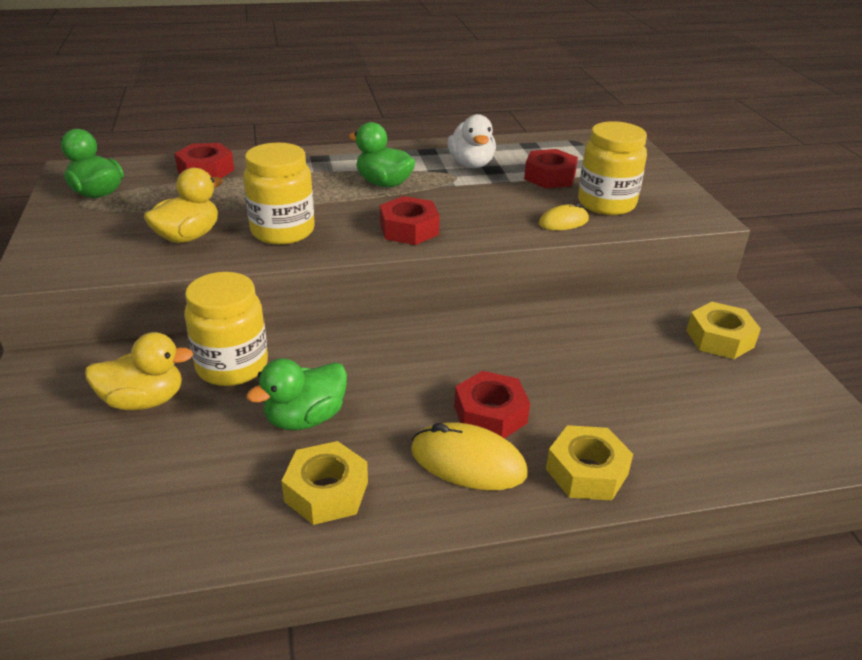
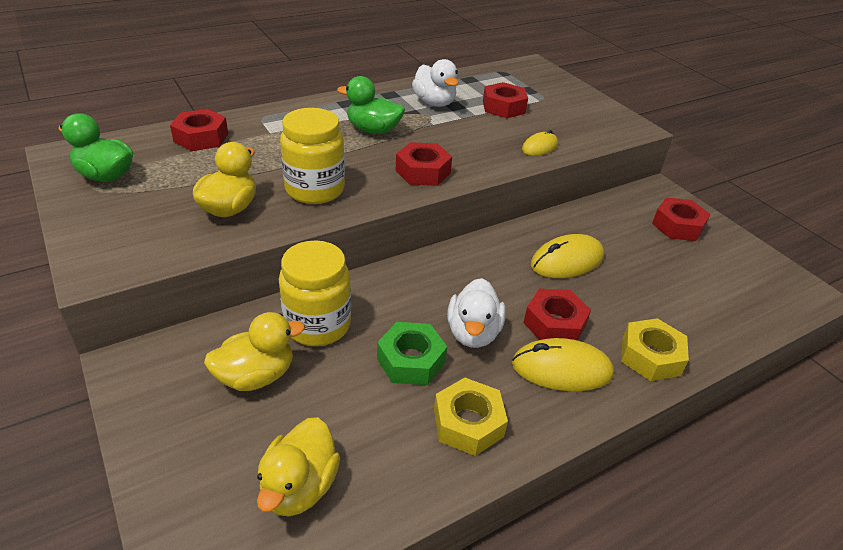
camera: 20 degrees left, 5 degrees up
green duck [246,358,347,430] -> green nut [377,322,447,385]
yellow jar [578,121,647,215] -> none
yellow nut [686,302,761,359] -> red nut [652,197,710,241]
none -> yellow duck [257,417,340,516]
none -> white duck [447,278,506,348]
none -> yellow mouse [531,234,604,278]

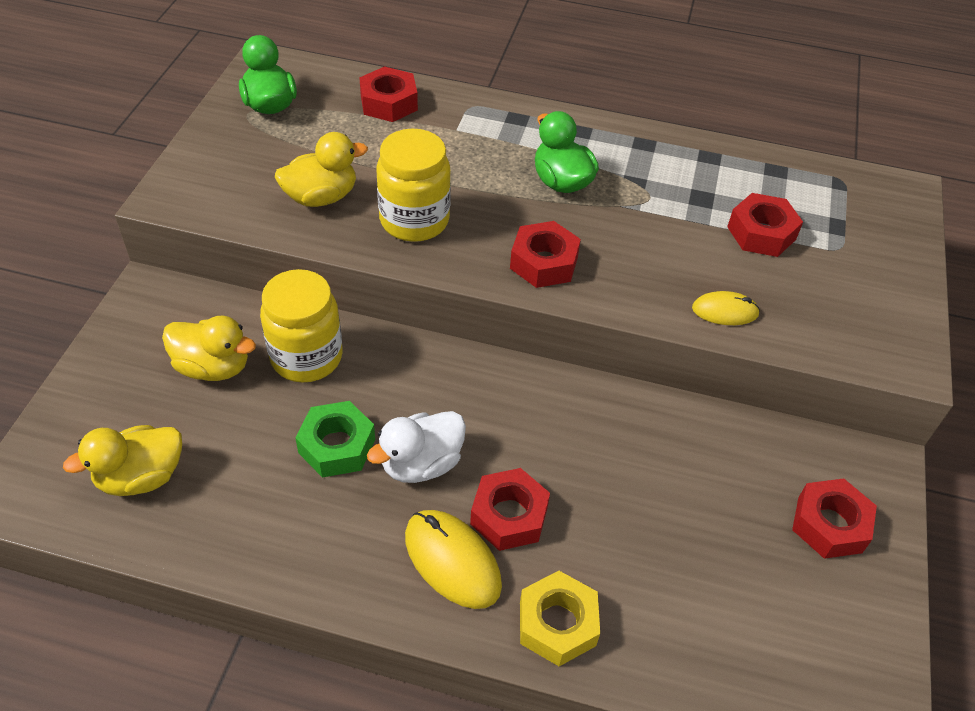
camera: 45 degrees right, 10 degrees up
white duck [412,59,459,107] -> none
yellow nut [434,378,508,456] -> none
yellow mouse [531,234,604,278] -> none

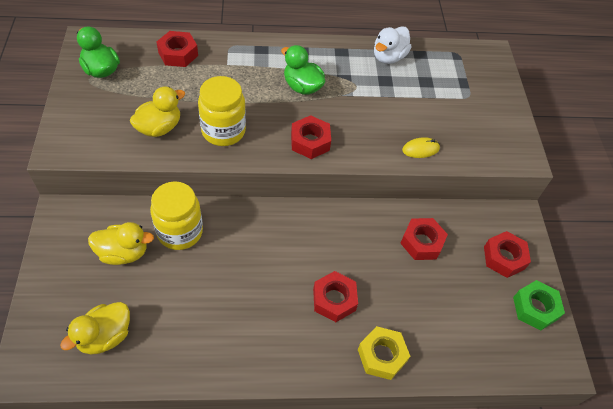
camera: 20 degrees left, 5 degrees up
green nut [295,401,375,478] -> green nut moved to [513,280,565,331]
white duck [367,411,466,483] -> white duck moved to [374,26,411,64]
yellow mouse [405,510,502,609] -> none
red nut [727,193,803,257] -> red nut moved to [400,218,448,260]

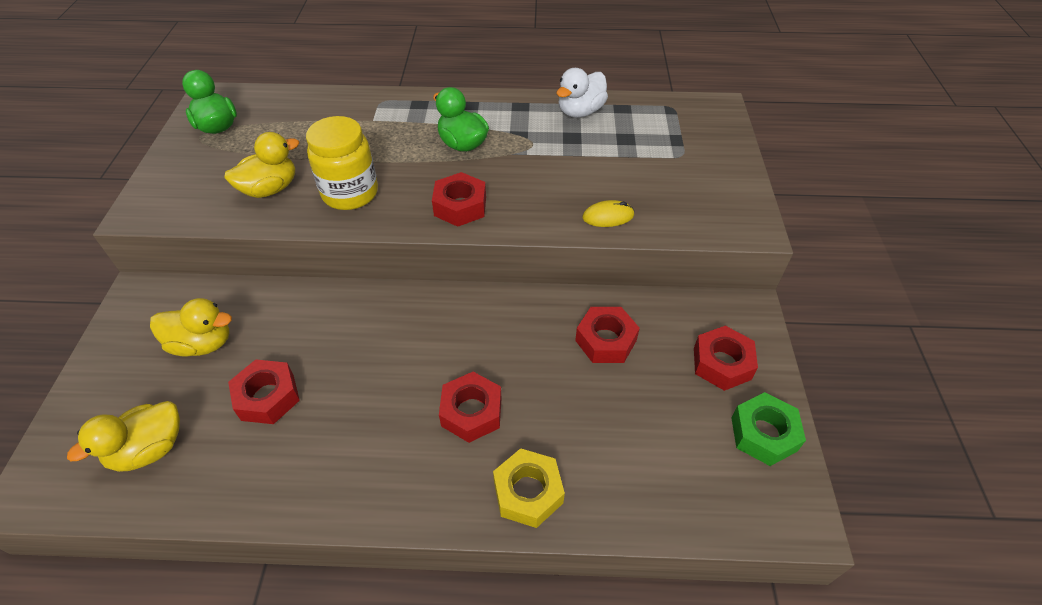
camera: 10 degrees right, 5 degrees down
yellow jar [150,181,203,250] -> none
red nut [156,31,198,67] -> red nut moved to [228,359,300,424]

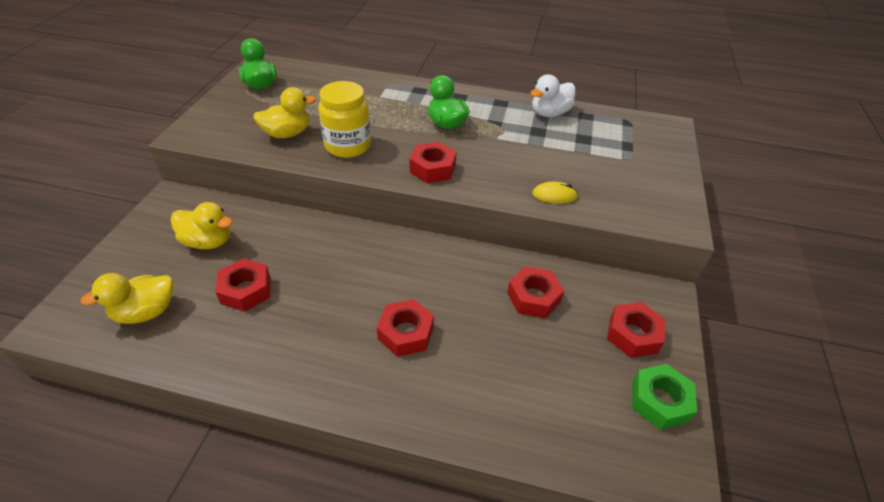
camera: 10 degrees right, 5 degrees down
yellow nut [493,448,565,528] -> none

